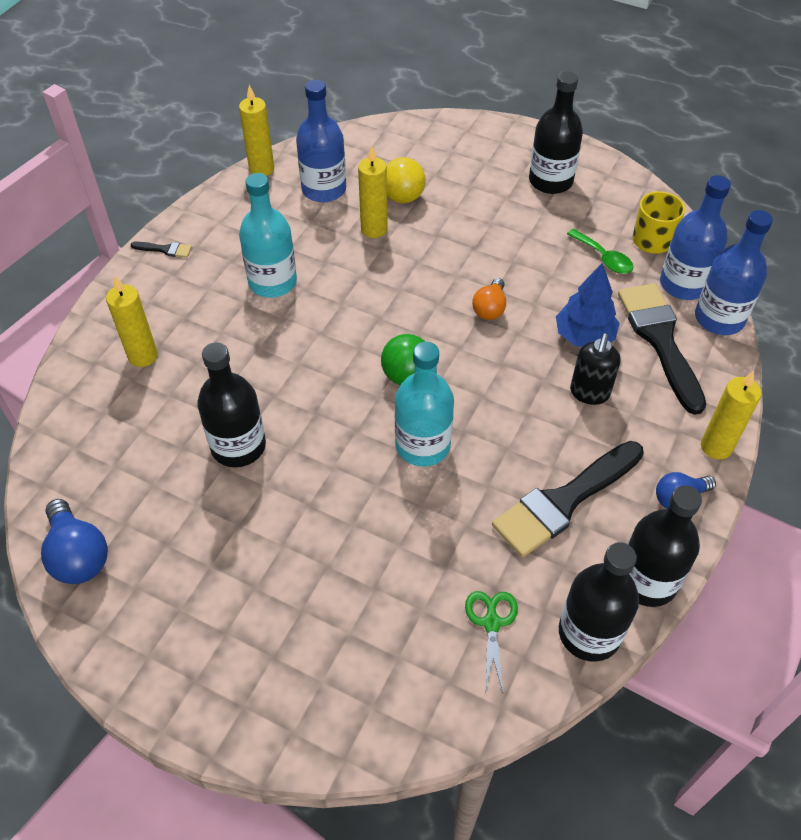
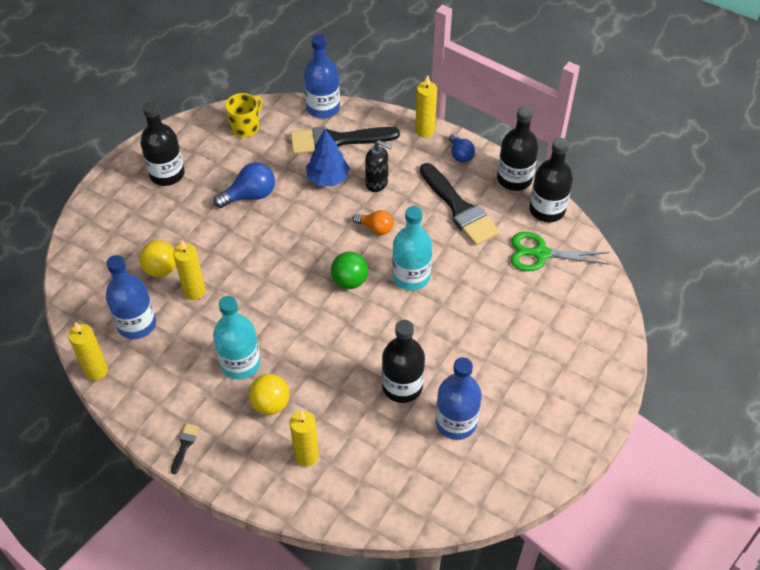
camera: 85 degrees left, 0 degrees up
blue light bulb [41,499,108,584] -> blue light bulb moved to [213,162,275,208]
green scissors [465,591,518,695] -> green scissors [511,232,610,271], size x1.54
orange light bulb [472,278,506,320] -> orange light bulb moved to [353,210,394,235]
green spoon [567,229,634,274] -> none
blue bottle [660,175,731,300] -> blue bottle moved to [435,357,482,440]
none -> yellow ball [249,374,290,415]

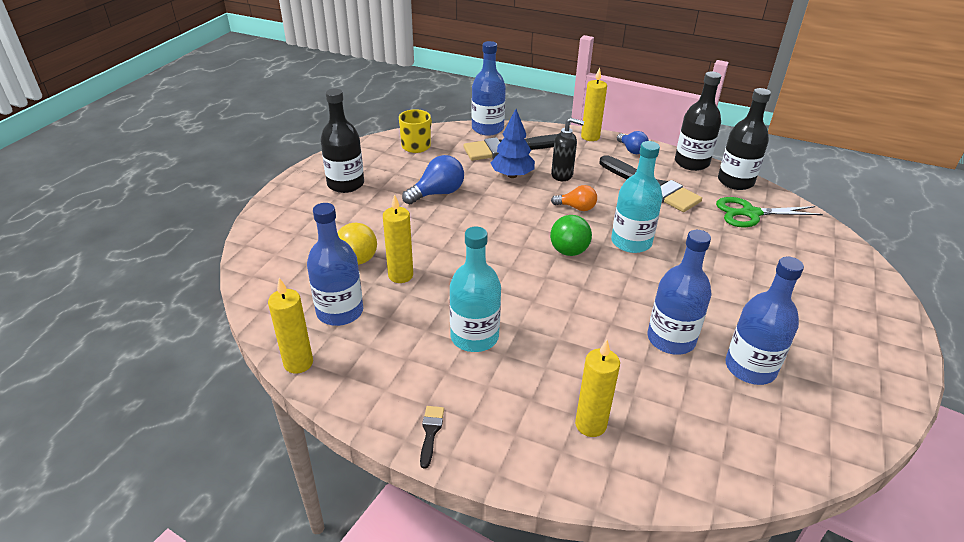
camera: 10 degrees left, 15 degrees down
yellow ball [249,374,290,415] -> none
black bottle [382,320,425,403] -> blue bottle [647,230,711,355]

